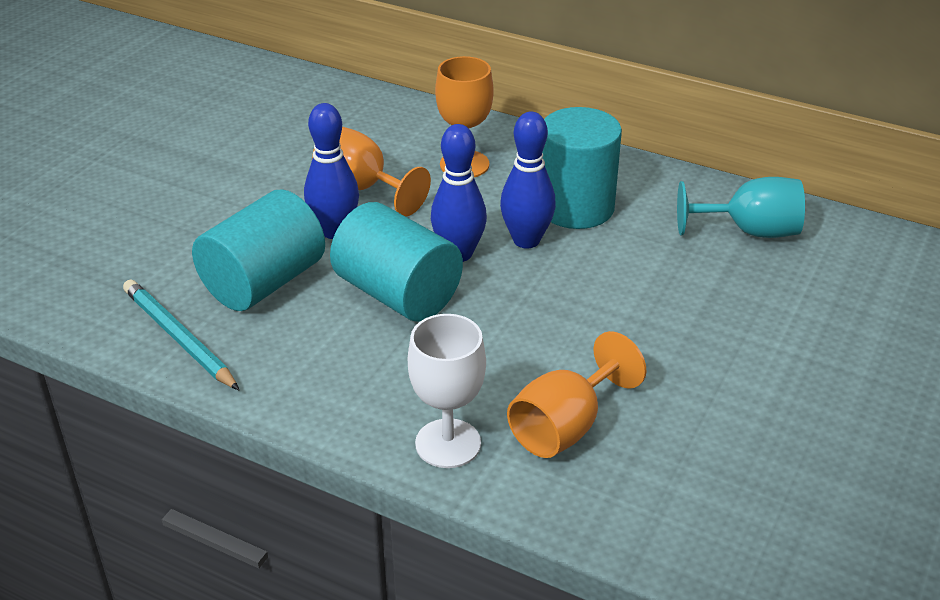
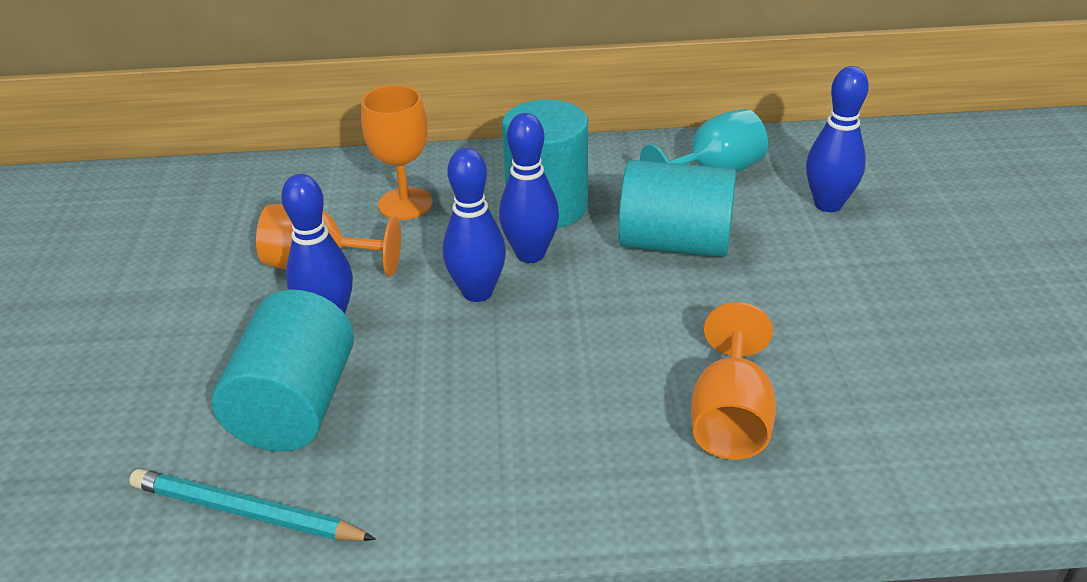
camera: 30 degrees left, 0 degrees up
turquoise cylinder [330,202,463,322] -> turquoise cylinder moved to [618,160,736,257]
white goblet [408,314,486,468] -> none
none -> blue bowling pin [806,66,869,212]

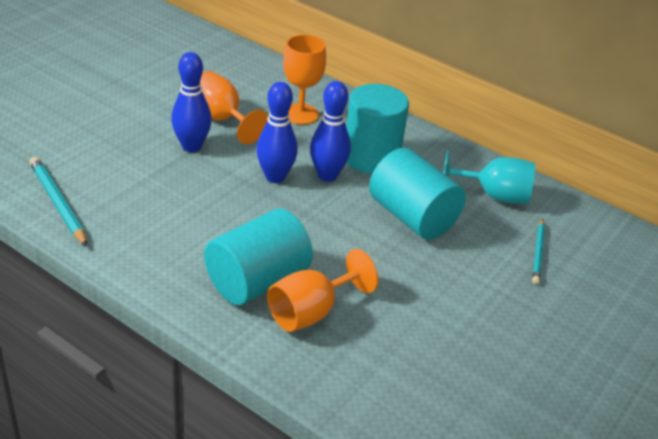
camera: 35 degrees right, 0 degrees up
turquoise cylinder [212,289,354,452] -> turquoise cylinder moved to [204,209,313,305]
blue bowling pin [806,66,869,212] -> turquoise pencil [532,218,545,284]

